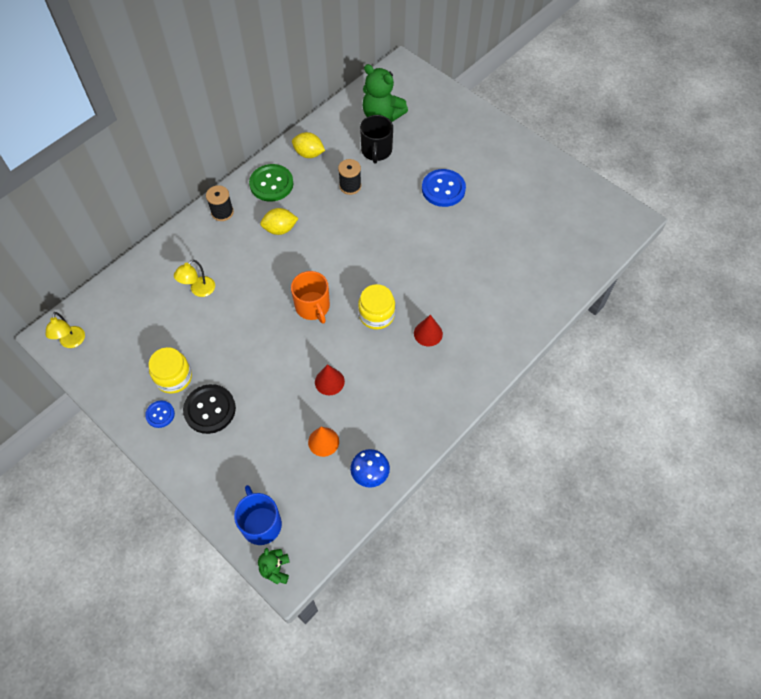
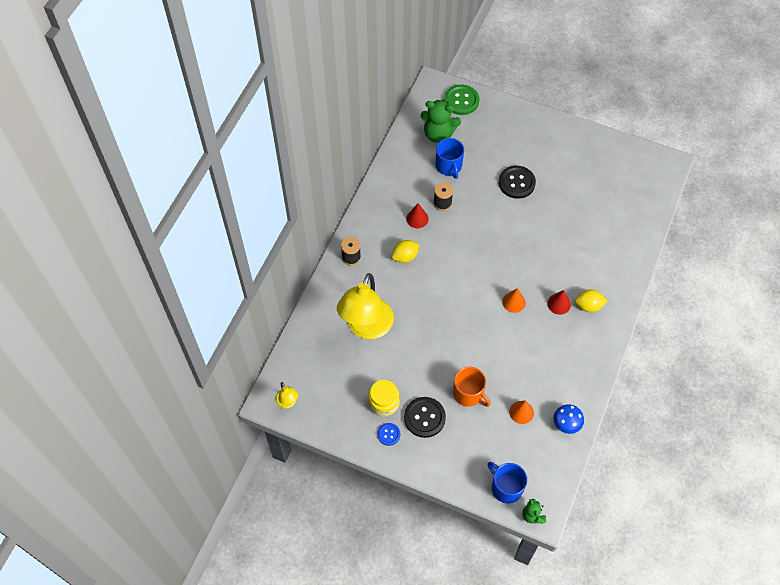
camera: 20 degrees left, 0 degrees up
yellow lamp [174,260,215,297] -> yellow lamp [337,273,394,339], size x2.30
green button [249,164,293,202] -> green button moved to [444,85,479,115]
orange mug [291,271,330,324] -> orange mug moved to [453,367,491,407]
yellow lemon [292,132,325,158] -> yellow lemon moved to [574,289,608,312]
red cone [315,364,345,395] -> red cone moved to [406,203,429,228]
yellow jar [358,284,395,329] -> orange cone [502,288,526,313]
black mug [360,115,393,164] -> blue mug [436,138,464,179]
blue button [422,169,466,207] -> black button [499,166,536,199]

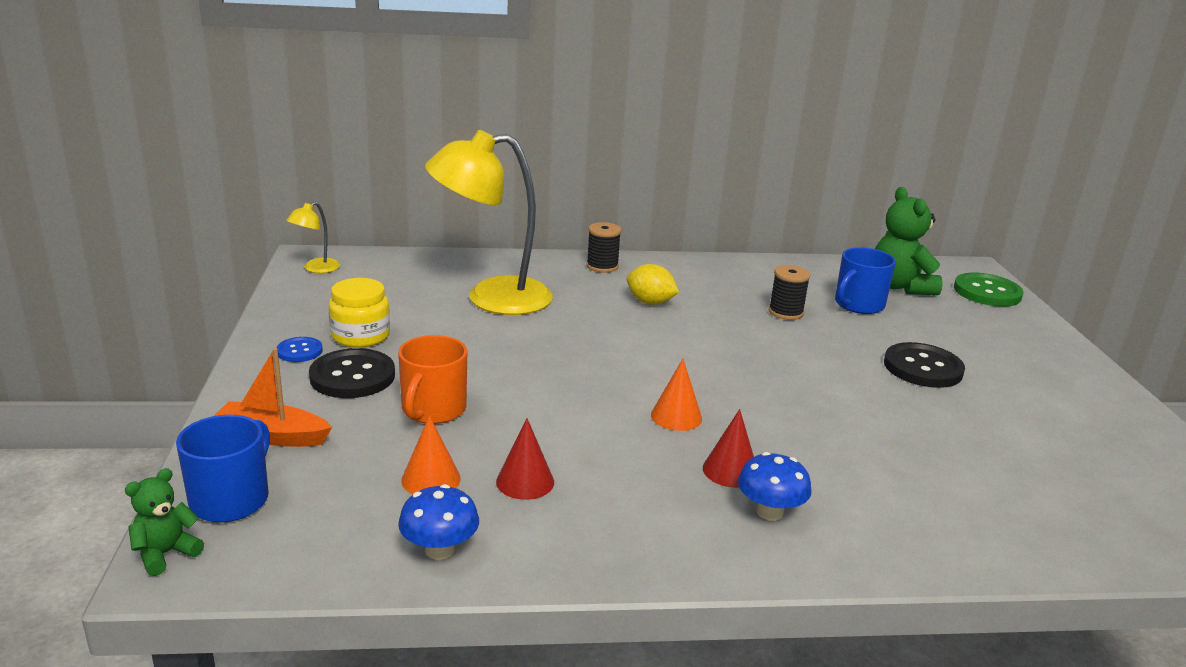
camera: 60 degrees right, 35 degrees down
red cone [406,203,429,228] -> red cone moved to [496,418,554,500]
yellow lemon [574,289,608,312] -> blue mushroom [738,452,812,521]
none -> orange boat [214,348,332,447]

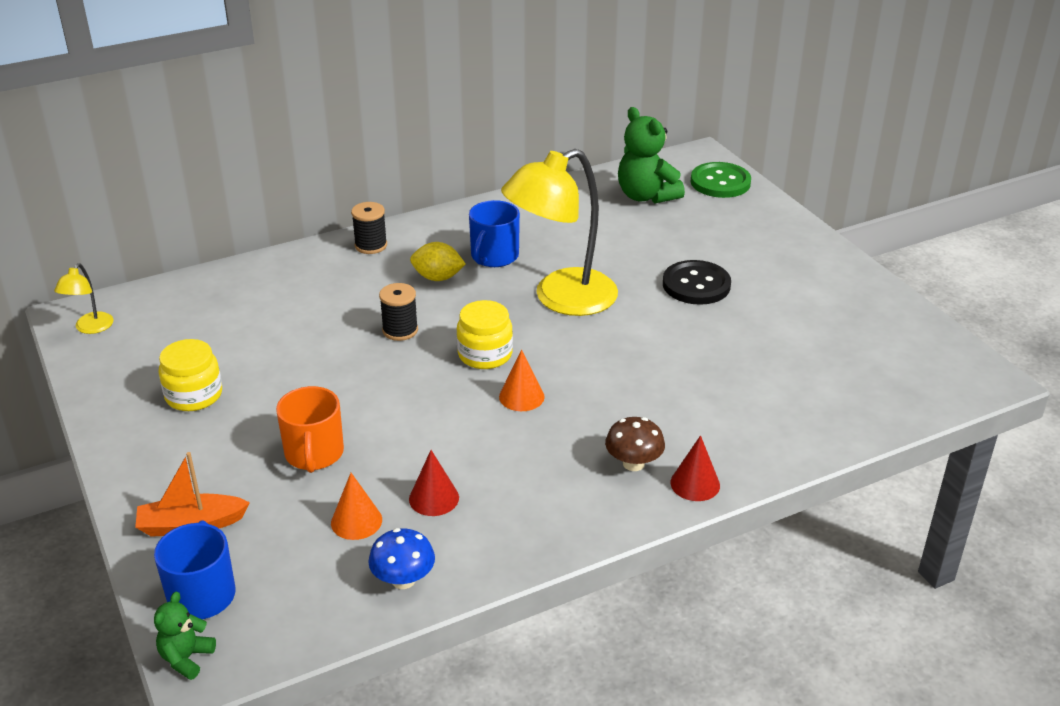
camera: 20 degrees left, 10 degrees up
blue button [277,337,323,362] -> none
black button [309,348,395,398] -> none
yellow lamp [425,130,553,315] -> yellow lamp moved to [501,149,618,316]
red cone [703,409,754,488] -> red cone moved to [670,435,720,501]
blue mushroom [738,452,812,521] -> brown mushroom [605,417,665,471]
black spool [769,265,811,320] -> black spool moved to [379,283,418,341]
blue mug [835,247,896,314] -> blue mug moved to [469,200,520,267]
none -> yellow jar [457,300,513,369]

